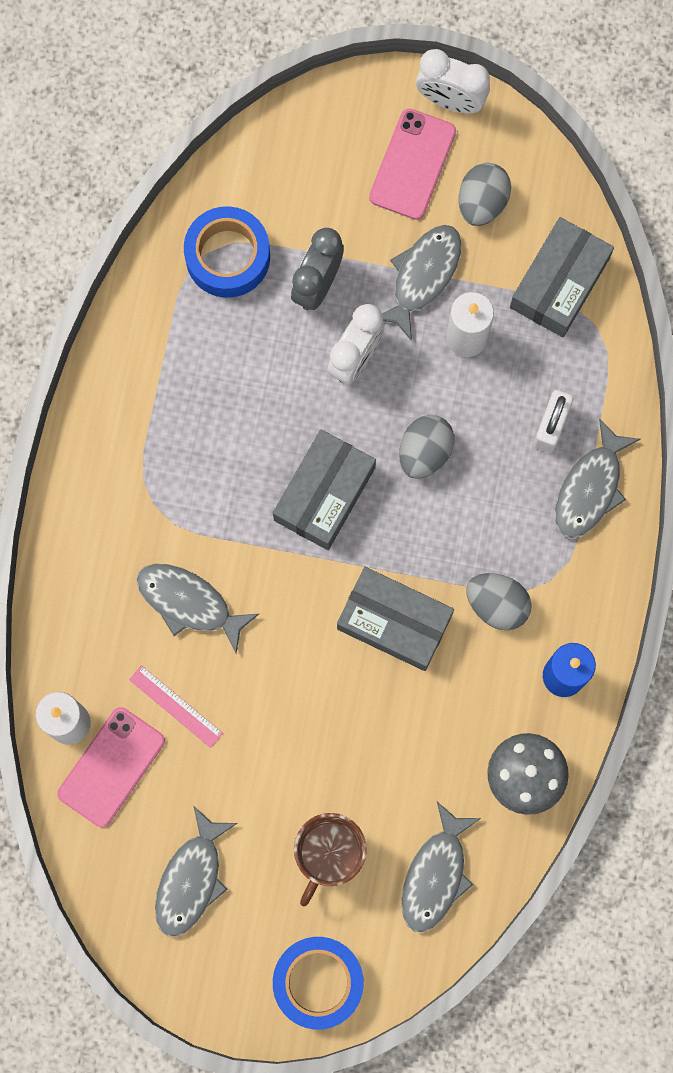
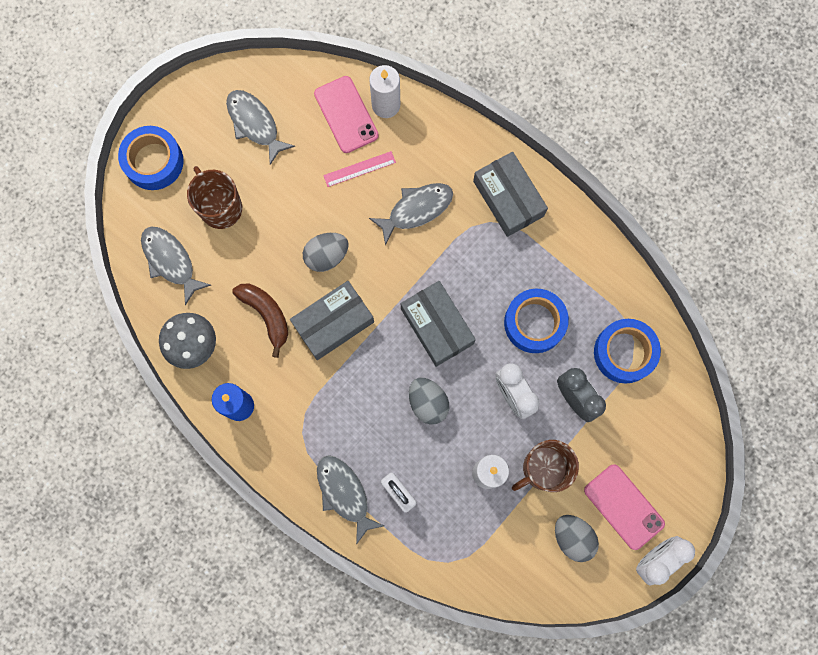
camera: 120 degrees right, 0 degrees up
grey fish [382,225,461,341] -> brown mug [512,440,579,492]
grey egg [467,573,532,630] -> grey egg moved to [303,233,349,272]
grey box [510,217,614,337] -> grey box moved to [473,152,548,237]
none -> brown banana [232,283,288,358]
none -> blue tape [504,289,569,353]

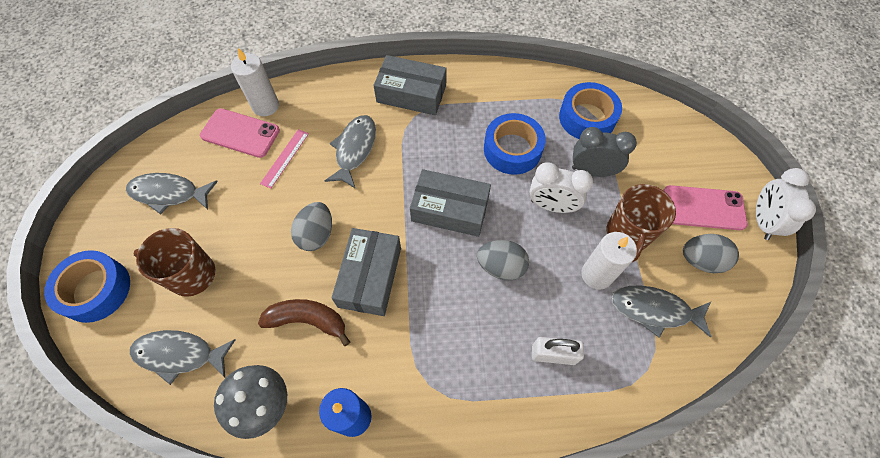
camera: 45 degrees left, 15 degrees down
grey fish [317,455,384,545] -> grey fish moved to [612,285,711,338]

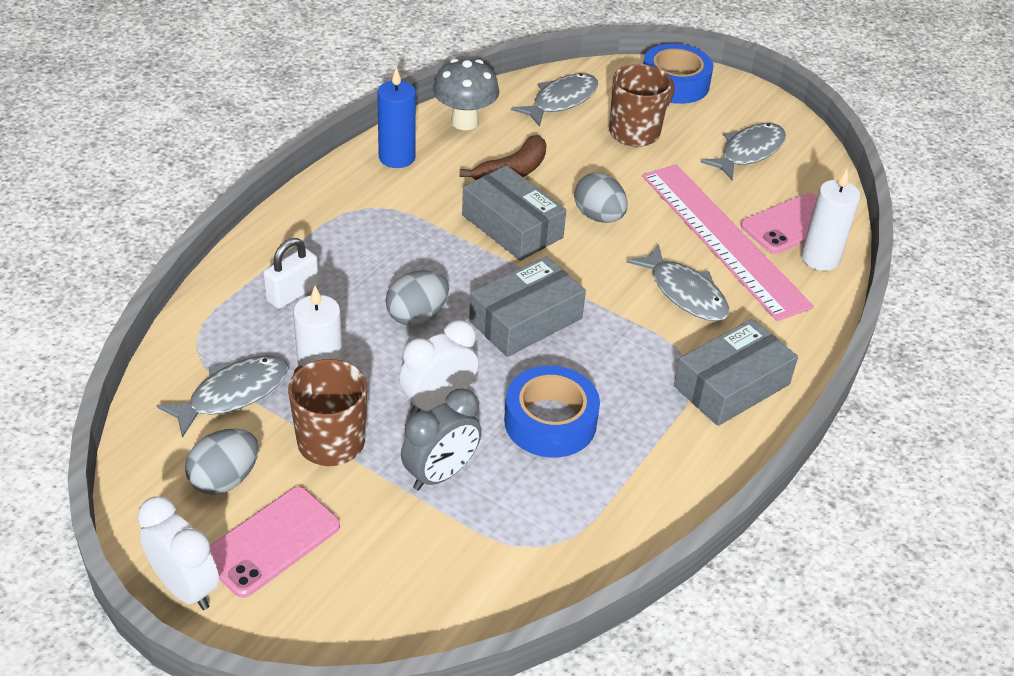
camera: 125 degrees right, 20 degrees down
pink ruler [260,129,309,189] -> pink ruler [642,165,814,321], size x2.49
blue tape [559,82,622,139] -> none

